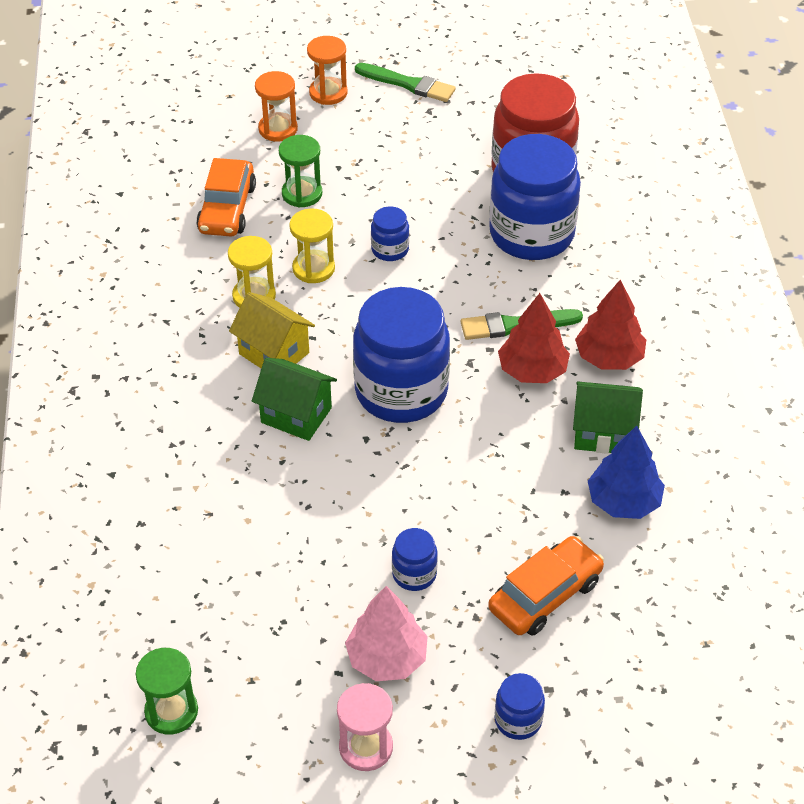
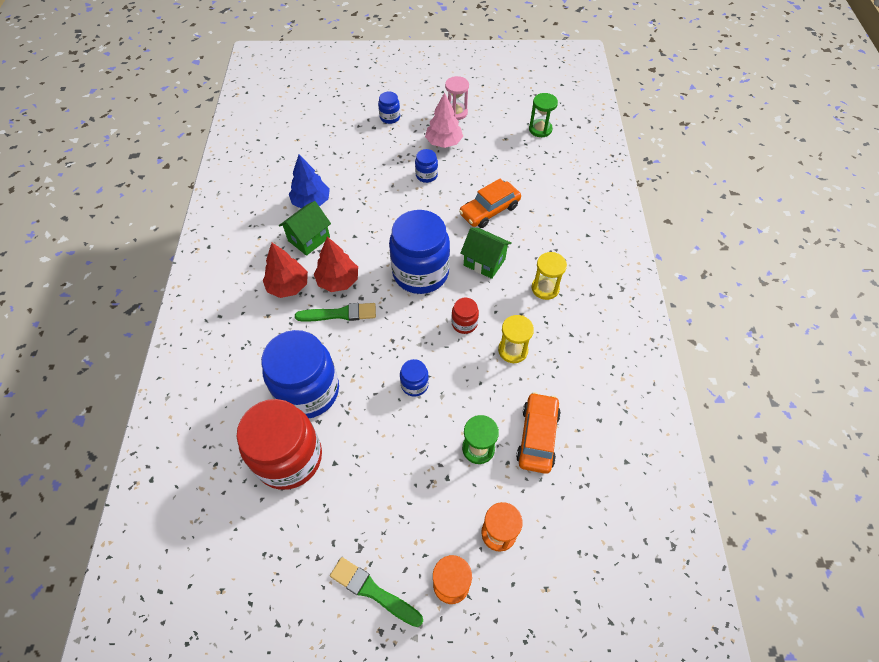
camera: 175 degrees left, 10 degrees up
yellow house [229,292,315,368] -> none
yellow hourglass [289,208,335,283] -> yellow hourglass moved to [532,252,567,300]
orange car [488,536,604,636] -> orange car moved to [459,179,521,228]
green house [573,382,643,454] -> green house turned 60 degrees counterclockwise [279,201,331,256]
none -> red jar [451,298,479,334]

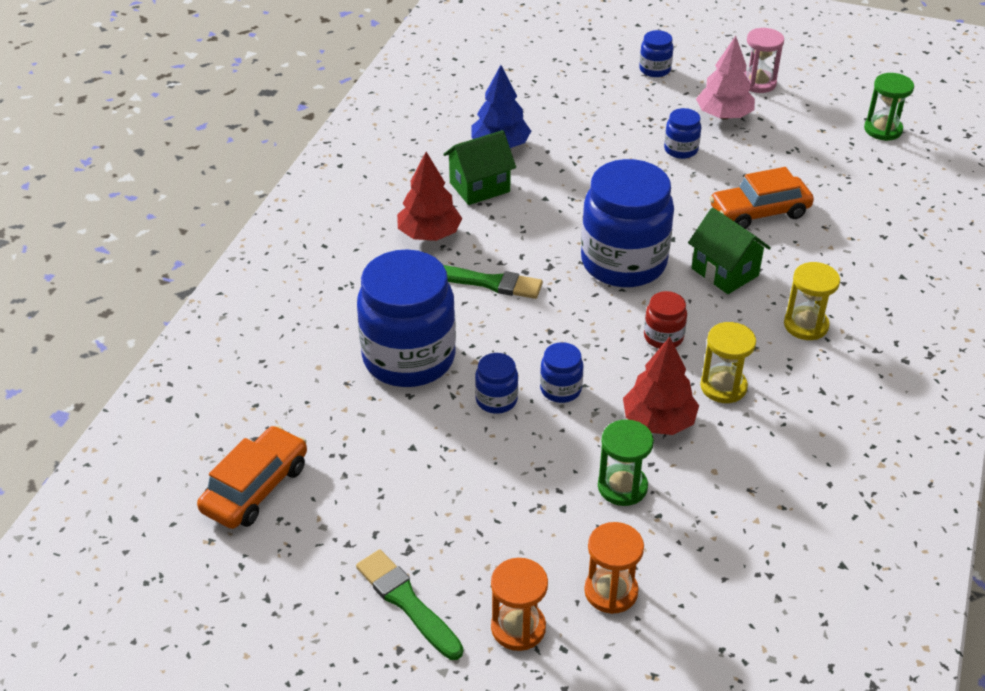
camera: 20 degrees right, 15 degrees down
red jar [237,399,322,490] -> none
red tree [314,237,358,292] -> red tree moved to [623,337,699,435]
orange car [516,392,561,474] -> orange car moved to [197,425,307,529]
none -> blue jar [475,353,518,414]

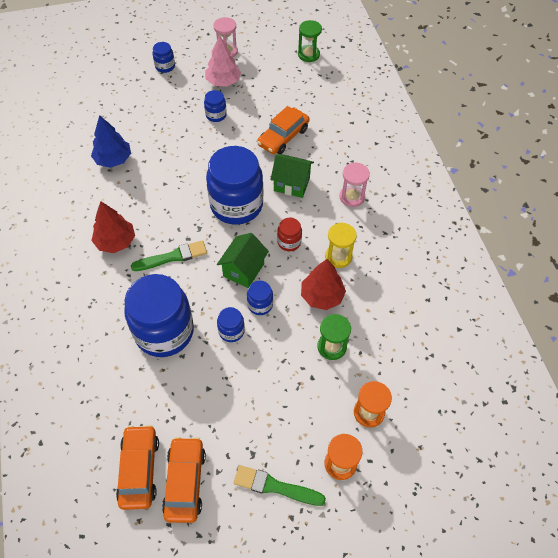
camera: 35 degrees left, 15 degrees up
green house [443,130,516,205] -> green house moved to [217,233,269,288]
yellow hourglass [784,262,840,340] -> pink hourglass [339,162,370,207]
none -> orange car [162,437,206,523]

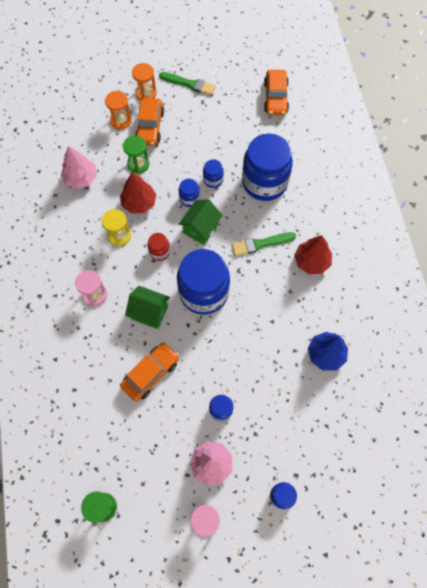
camera: 175 degrees left, 10 degrees up
orange car [162,437,206,523] -> orange car moved to [135,98,164,146]
none -> pink tree [61,146,97,189]

